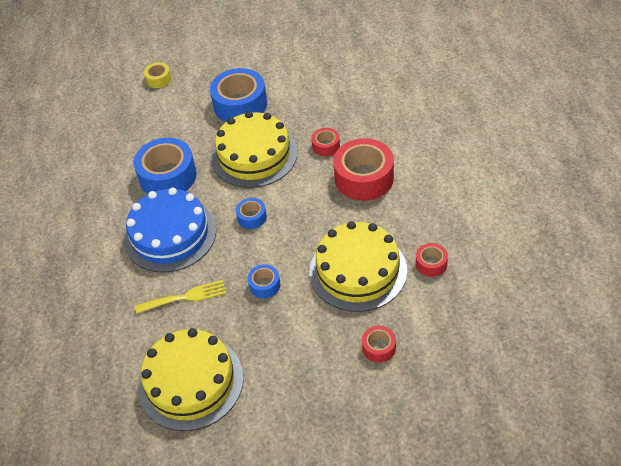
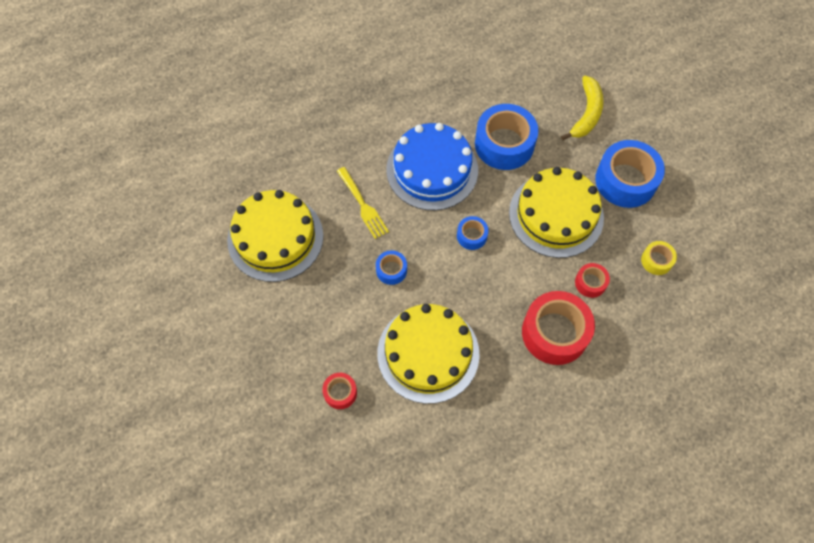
camera: 70 degrees right, 15 degrees up
yellow tape [144,62,171,88] -> yellow tape moved to [641,241,677,275]
red tape [416,243,448,277] -> none
none -> yellow banana [561,76,604,140]

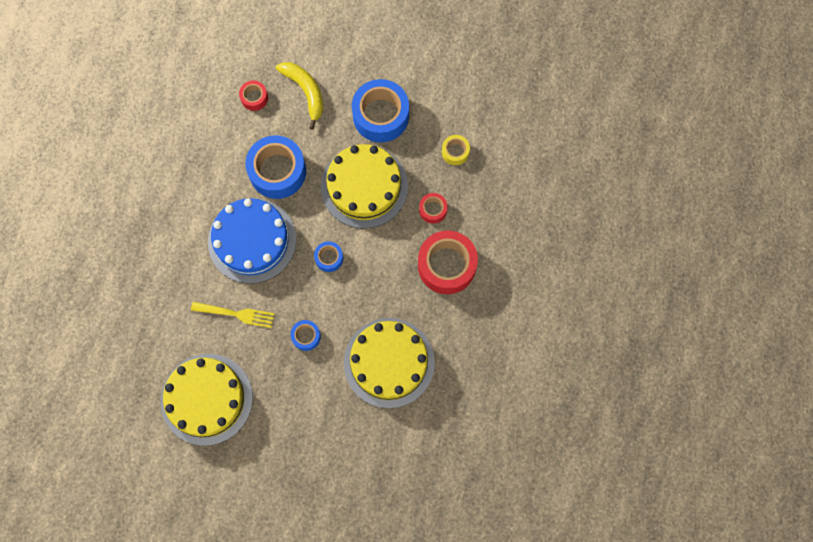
camera: 50 degrees left, 10 degrees up
red tape [322,373,357,409] -> red tape moved to [239,80,268,111]

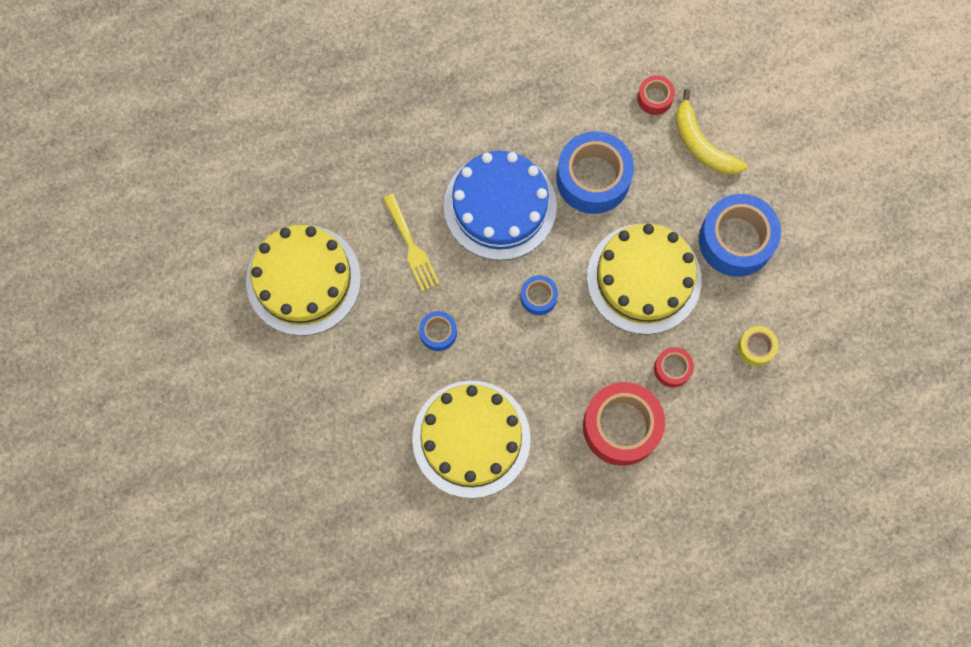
camera: 55 degrees right, 0 degrees up
yellow banana [276,62,323,130] -> yellow banana turned 120 degrees clockwise [676,89,747,175]

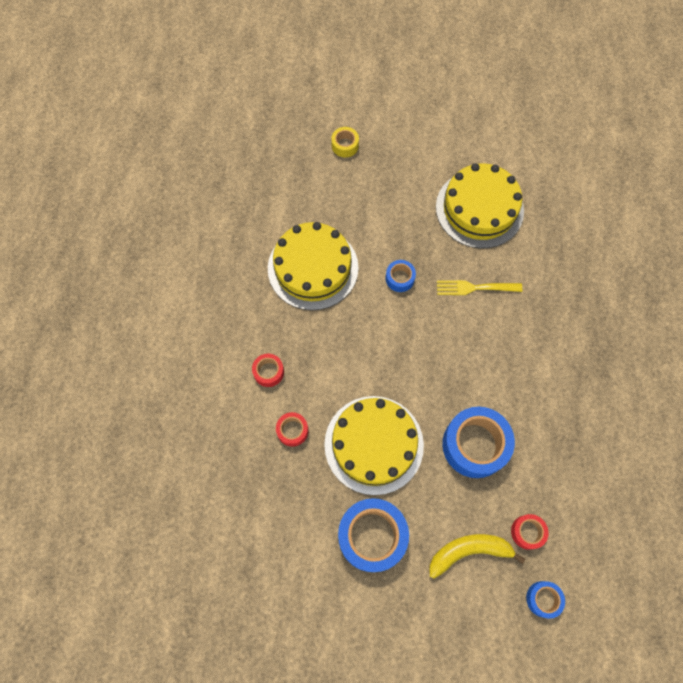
camera: 115 degrees right, 5 degrees down
blue cake [444,151,557,260] -> none
blue tape [520,275,558,315] -> blue tape moved to [526,581,565,619]
red tape [583,382,665,466] -> red tape [252,354,284,387], size x0.49
yellow tape [738,326,778,366] -> yellow tape moved to [331,127,359,157]

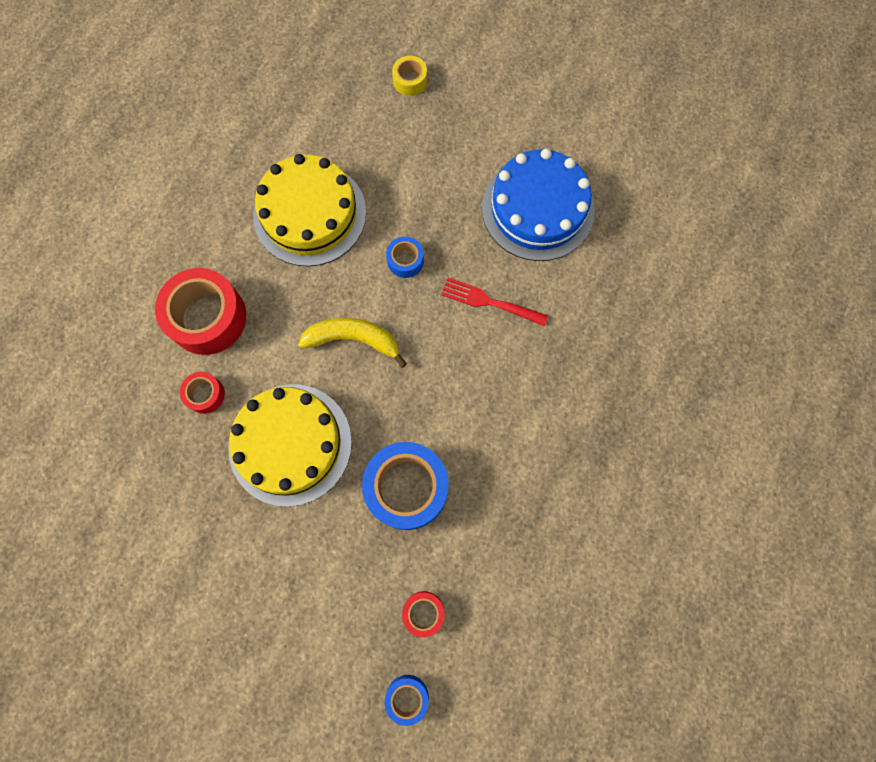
camera: 20 degrees right, 5 degrees up
red tape [252,354,284,387] -> red tape [155,268,246,355], size x2.06
blue tape [338,498,409,572] -> none
yellow banana [429,534,525,579] -> yellow banana moved to [298,318,407,368]
yellow cake [436,163,524,249] -> blue cake [482,149,595,261]
yellow fork [437,280,522,295] -> red fork [441,278,548,326]

